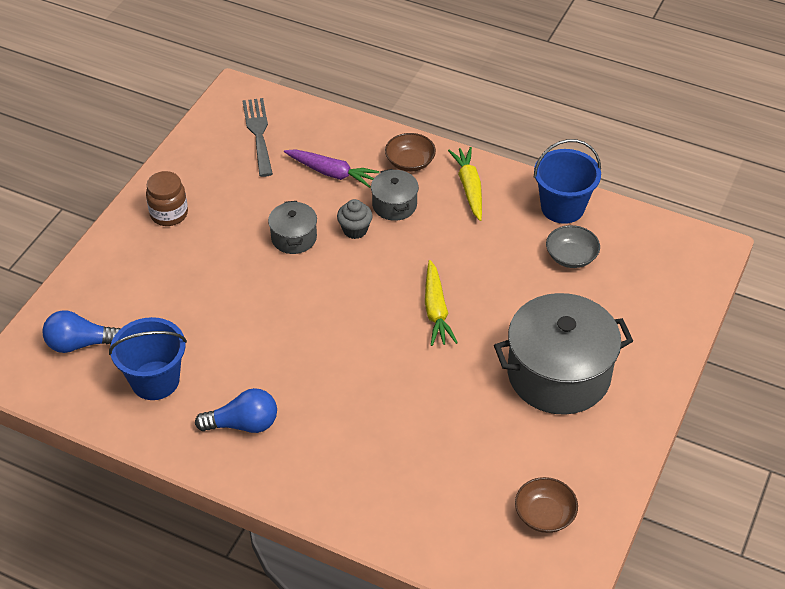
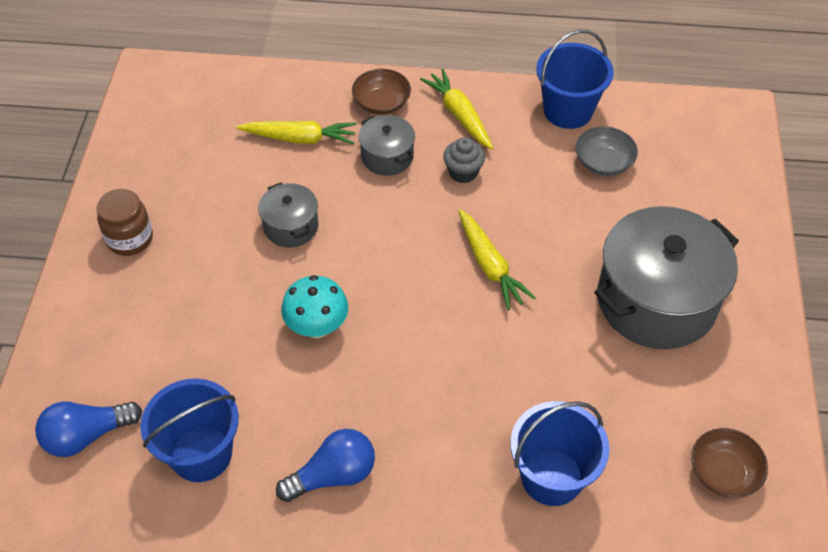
camera: 20 degrees left, 5 degrees up
grey fork [243,98,273,177] -> none
purple carrot [284,149,380,188] -> yellow carrot [237,121,357,145]
grey cupcake [337,199,373,239] -> grey cupcake moved to [443,137,485,183]
none -> turquoise mushroom [281,275,348,339]
none -> blue bucket [510,401,610,506]

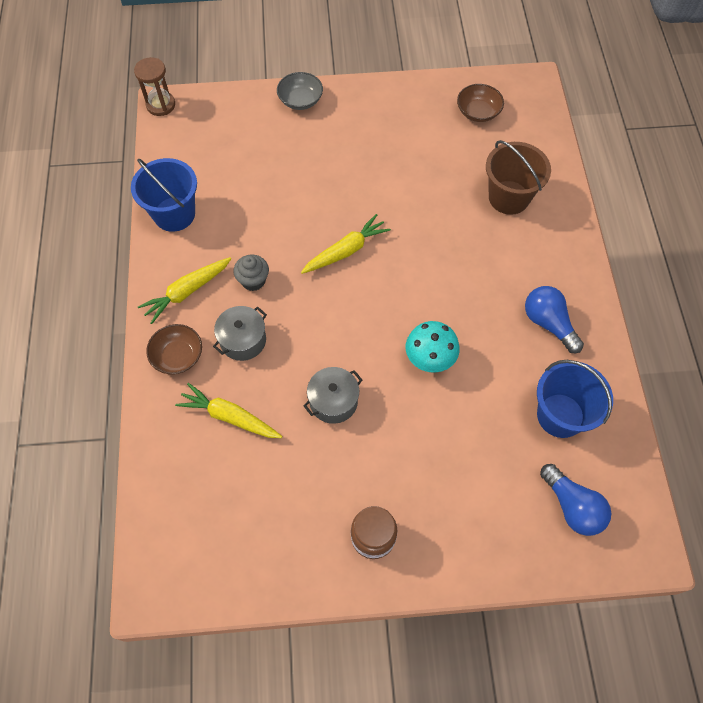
camera: 100 degrees left, 10 degrees up
yellow carrot [237,121,357,145] -> yellow carrot turned 60 degrees counterclockwise [175,383,282,438]
blue bucket [510,401,610,506] -> brown bucket [486,140,551,215]
grey bowl [576,126,638,176] -> grey bowl moved to [277,72,323,110]
grey pot [594,206,739,349] -> none
none -> brown hourglass [134,57,175,116]

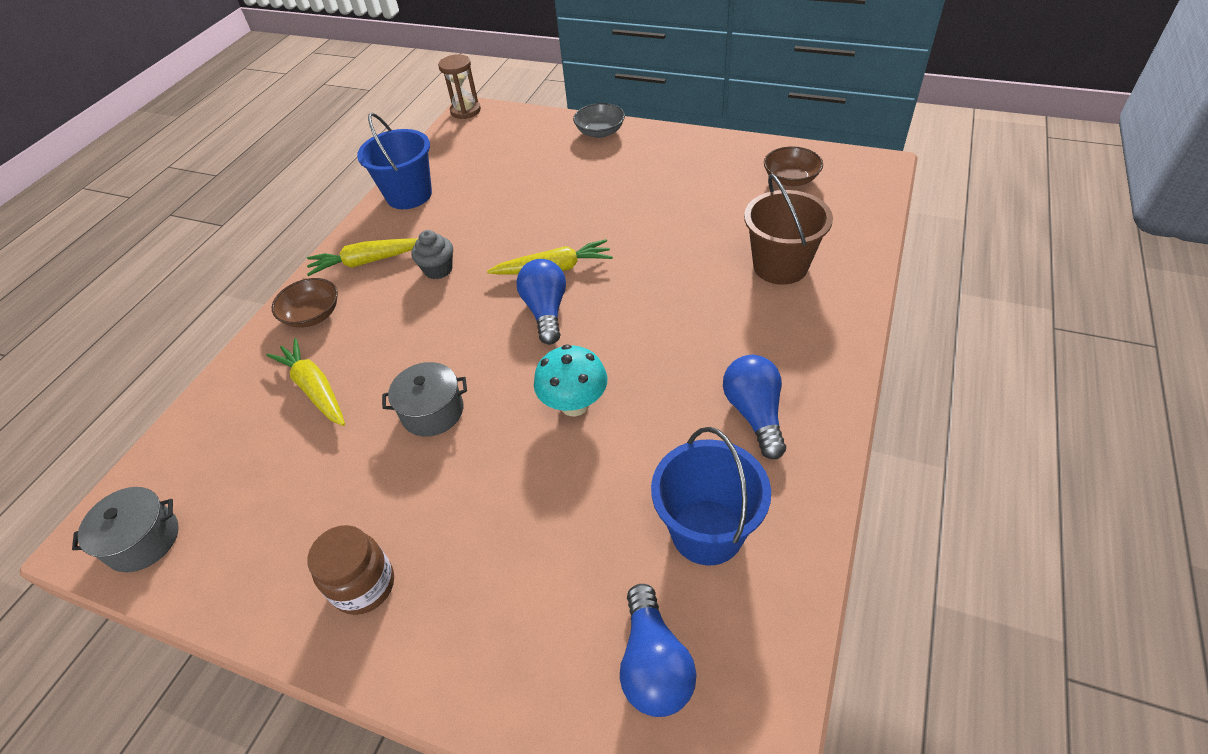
camera: 30 degrees right, 15 degrees down
grey pot [213,306,267,361] -> grey pot moved to [72,487,179,572]
none -> blue light bulb [516,259,566,345]

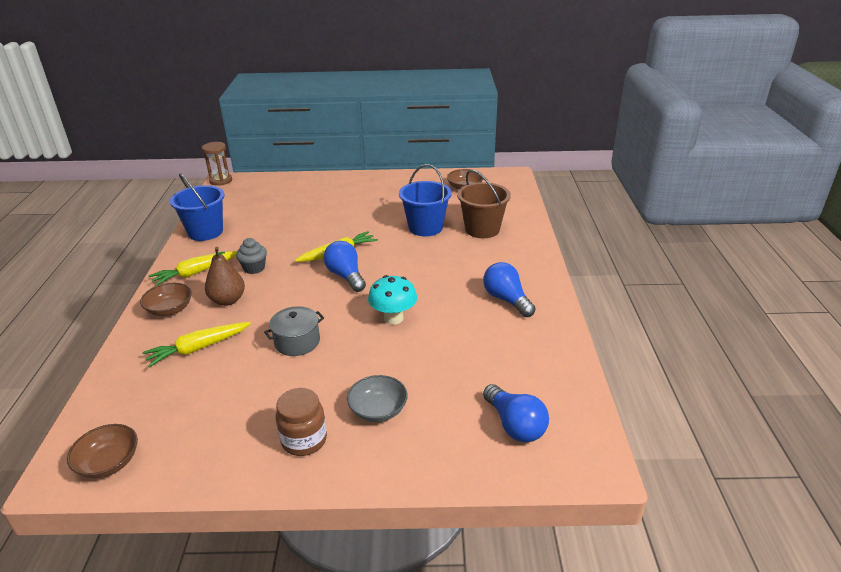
camera: 25 degrees left, 15 degrees down
grey pot [72,487,179,572] -> brown bowl [67,424,138,478]
yellow carrot [267,338,345,426] -> yellow carrot turned 60 degrees counterclockwise [142,322,251,367]
grey bowl [573,103,625,138] -> grey bowl moved to [347,375,408,422]
blue bucket [651,427,771,565] -> blue bucket moved to [399,164,452,236]
none -> brown pear [205,247,245,306]

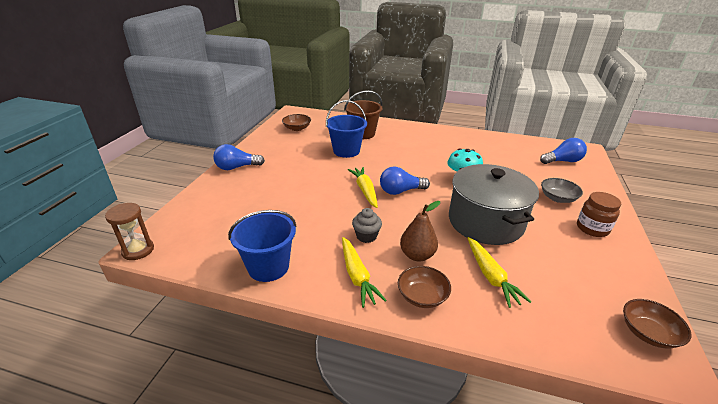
camera: 75 degrees left, 0 degrees up
grey pot [264,306,324,356] -> grey pot [449,164,539,245], size x2.08
blue light bulb [483,262,536,317] -> blue light bulb moved to [213,144,265,170]

